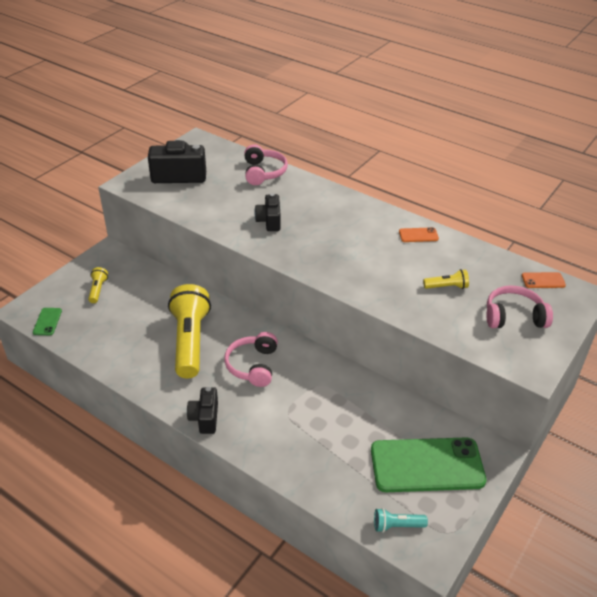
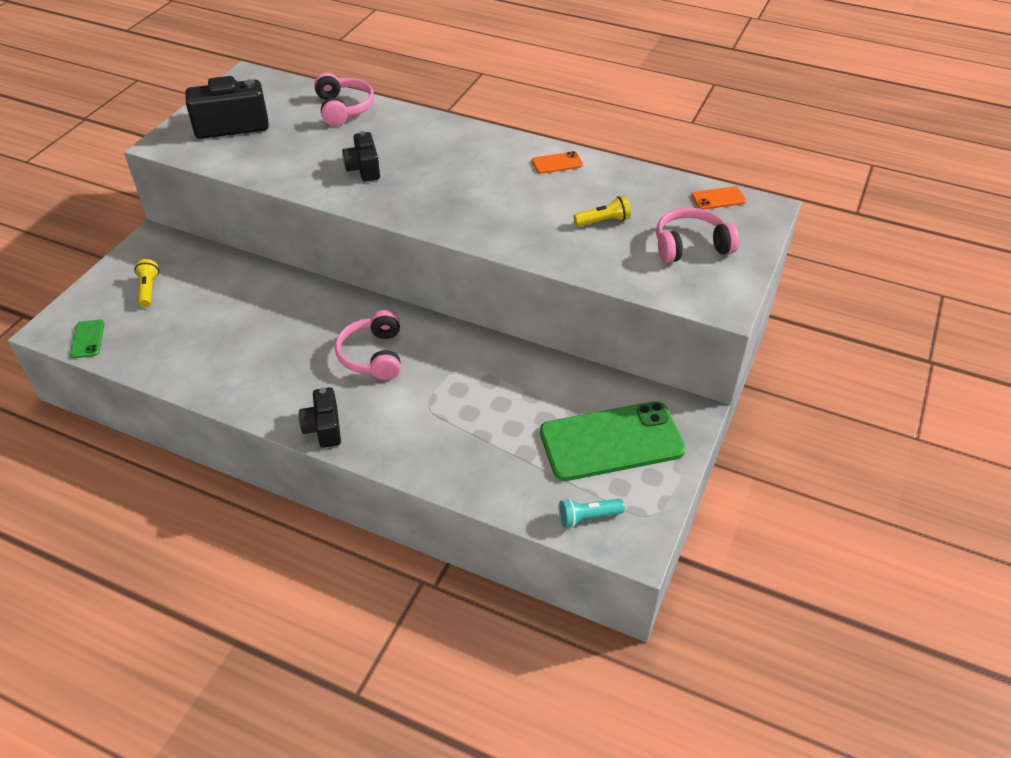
camera: 10 degrees left, 5 degrees up
yellow flashlight [168,284,211,378] -> none

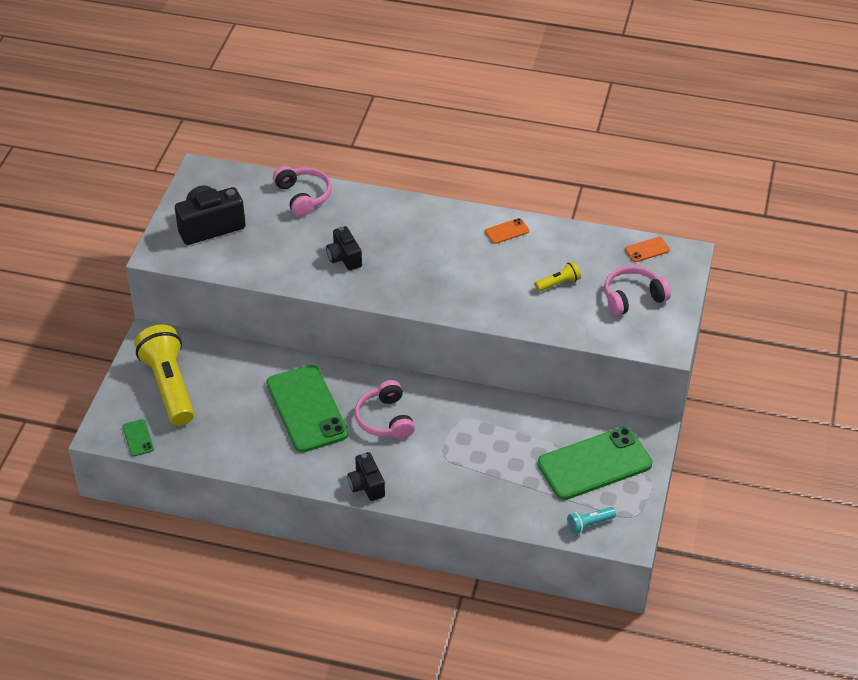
camera: 10 degrees left, 0 degrees up
yellow flashlight [134,259,159,307] -> yellow flashlight [135,325,194,426], size x2.32
none -> green phone [266,365,348,453]

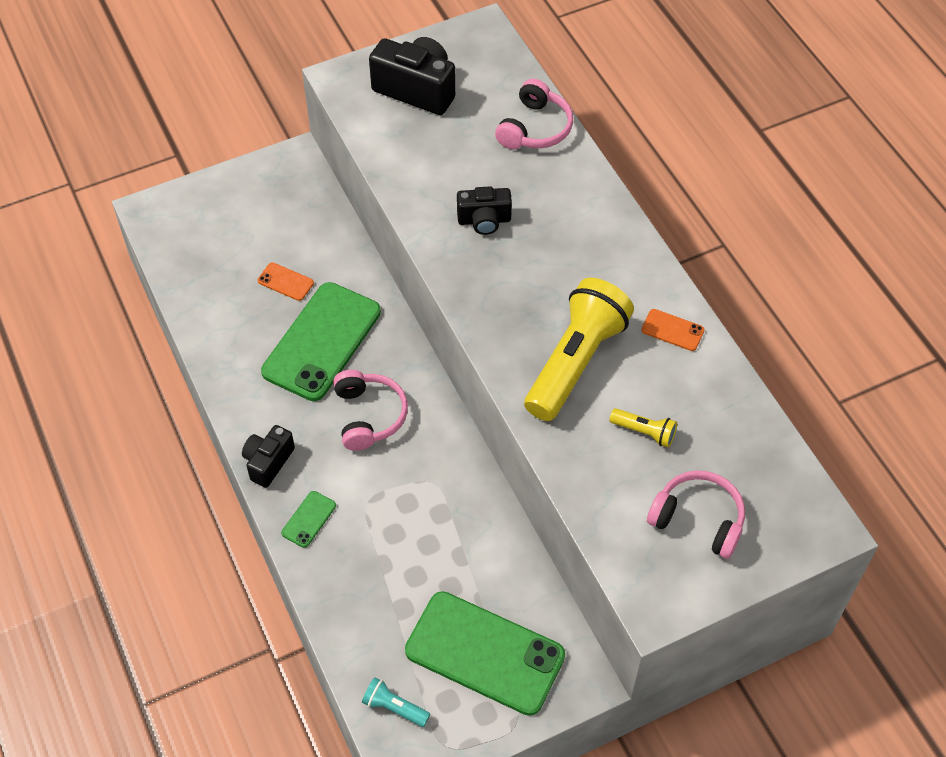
camera: 50 degrees right, 10 degrees up
green phone [123,419,154,456] -> green phone moved to [281,491,336,548]
yellow flashlight [135,325,194,426] -> yellow flashlight moved to [524,278,634,421]
black camera [326,226,362,270] -> black camera turned 120 degrees counterclockwise [457,186,512,235]
pink headphones [354,380,415,439] -> pink headphones turned 135 degrees clockwise [333,370,408,451]
orange phone [625,237,670,262] -> orange phone moved to [258,262,314,301]

